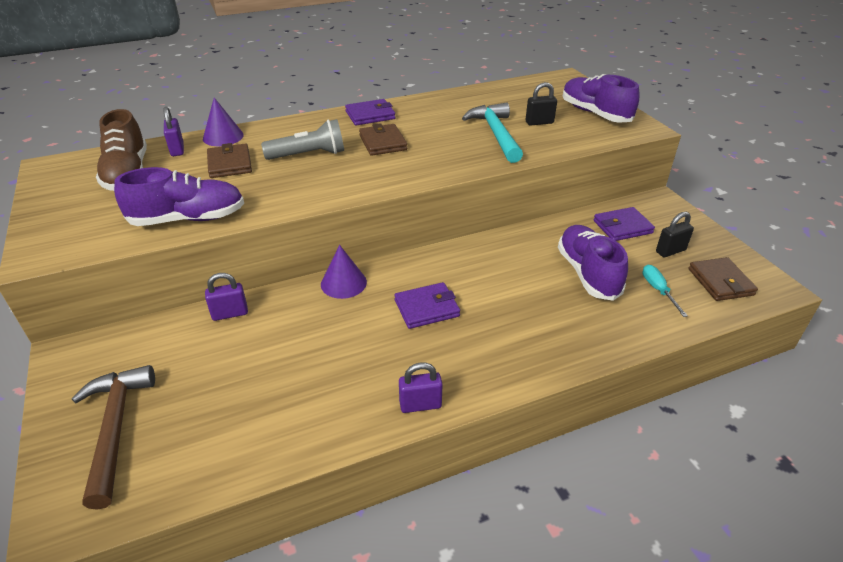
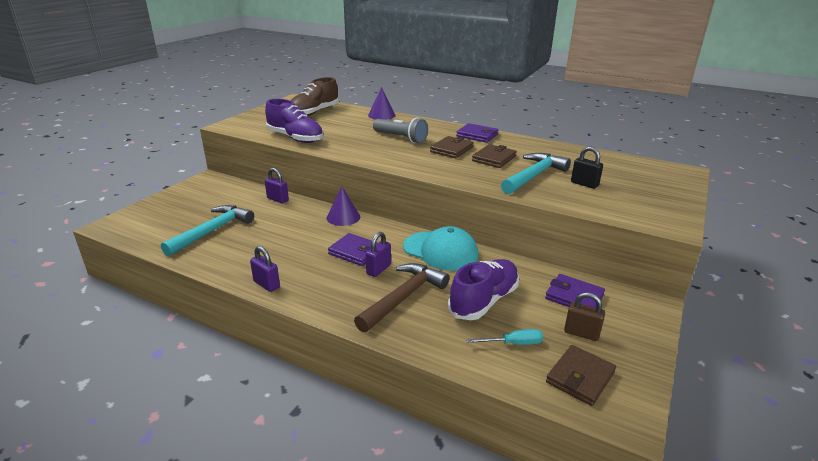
camera: 50 degrees right, 10 degrees down
brown hammer [72,365,155,510] -> brown hammer moved to [354,263,450,333]
purple padlock [163,107,184,156] -> purple padlock moved to [366,232,391,277]
brown wallet [207,143,252,178] -> brown wallet moved to [472,144,517,168]
purple shoe [562,74,639,123] -> none
turquoise screwdriver [642,265,688,317] -> turquoise screwdriver turned 45 degrees clockwise [467,329,543,345]
black padlock [656,212,694,257] -> brown padlock [564,292,605,341]
none -> turquoise hammer [161,205,254,256]
none -> turquoise cap [403,226,478,271]

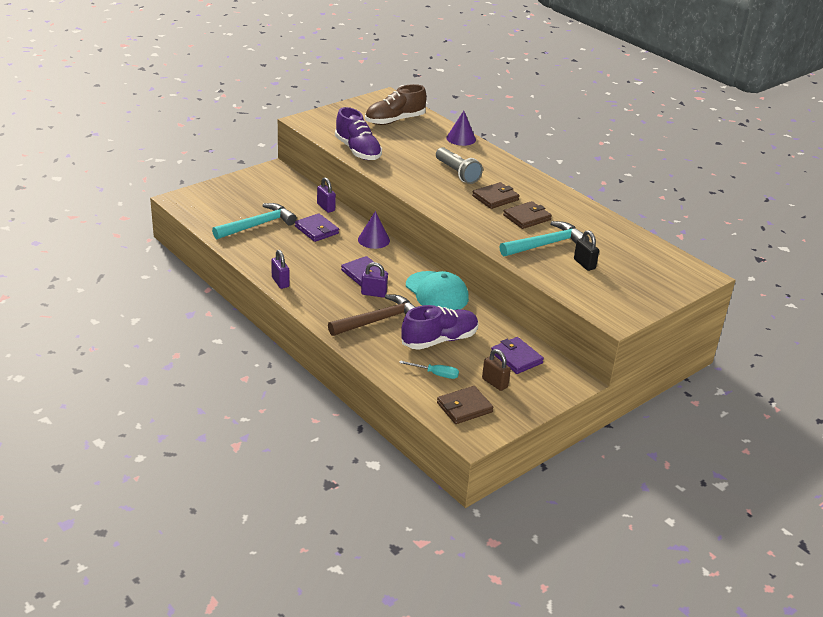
camera: 20 degrees right, 5 degrees up
purple padlock [366,232,391,277] -> purple padlock turned 45 degrees clockwise [361,262,388,298]
purple wallet [456,123,499,143] -> purple wallet moved to [295,213,339,242]

